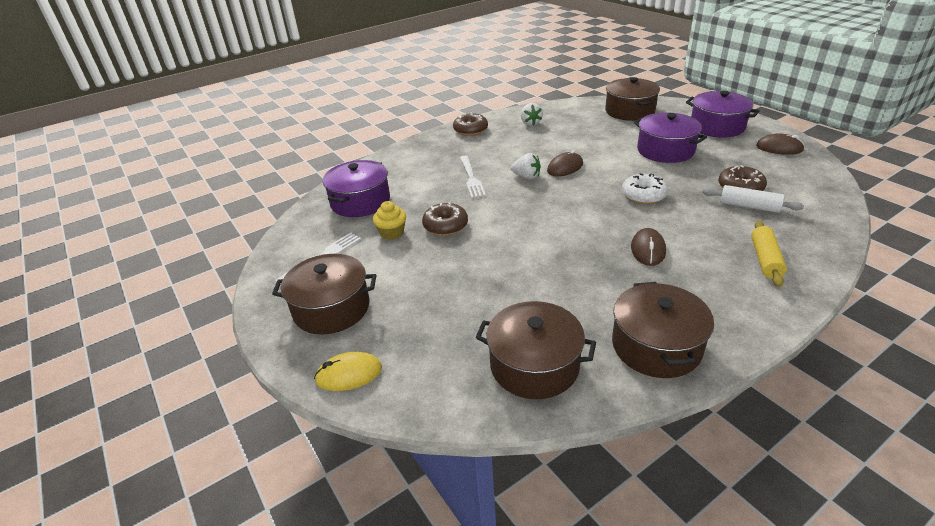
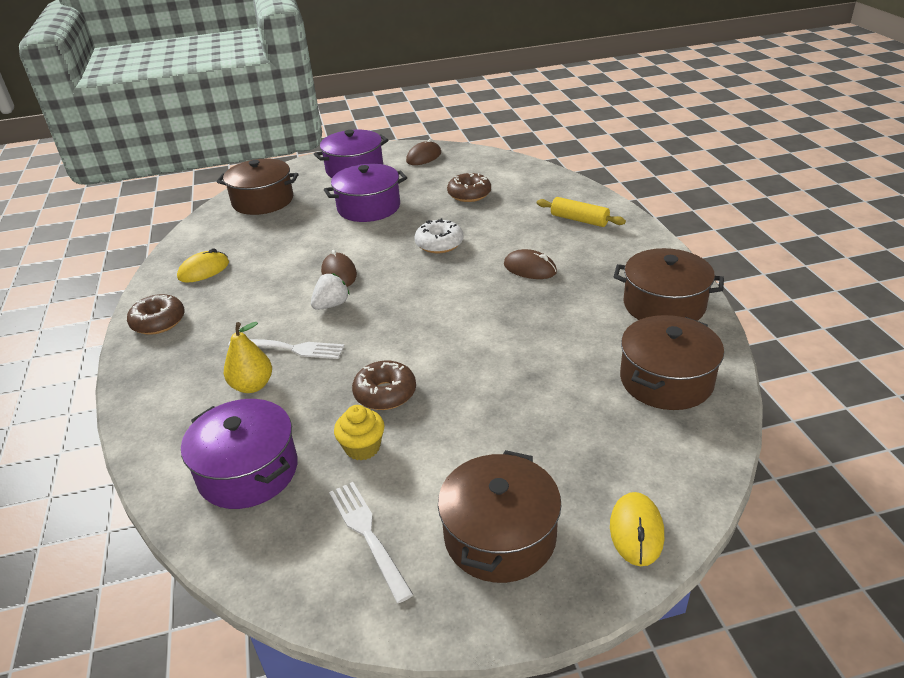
camera: 70 degrees left, 0 degrees up
white strawberry [521,103,543,126] -> yellow mouse [177,248,229,283]
white rolling pin [702,185,804,213] -> none
none -> yellow pear [224,322,272,393]

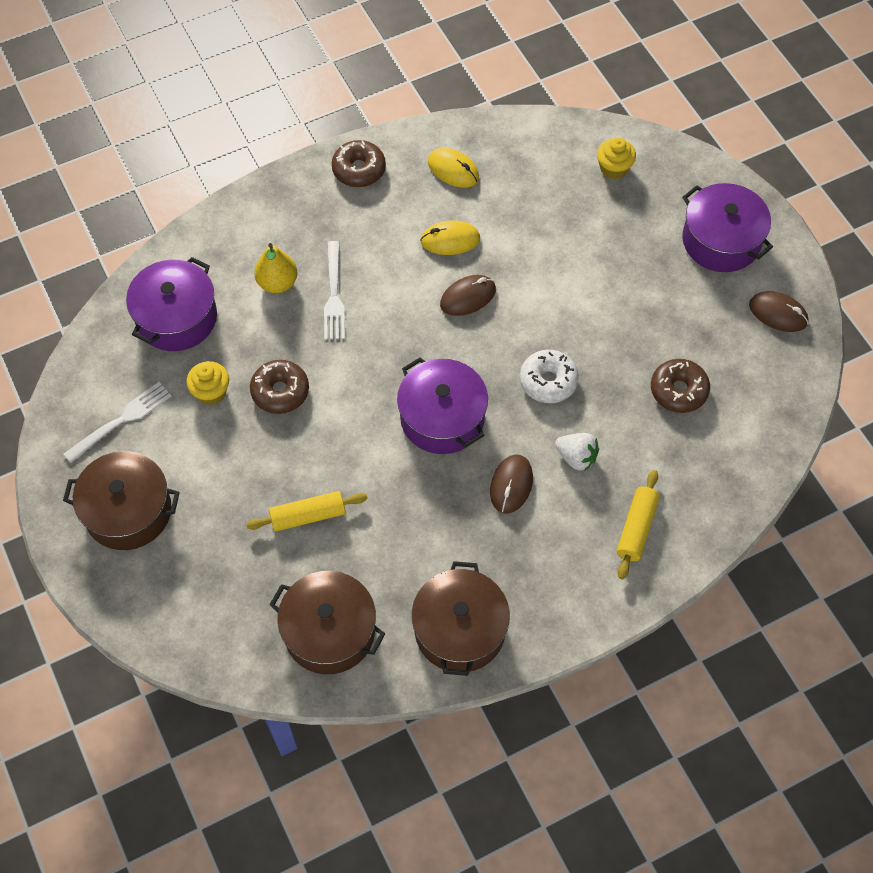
camera: 75 degrees right, 25 degrees up
brown pot [217,158,299,215] -> yellow cupcake [597,138,636,179]
white strawberry [311,273,350,310] -> white strawberry moved to [555,433,599,471]
purple pot [324,164,407,222] -> purple pot moved to [397,357,488,454]
yellow mouse [610,492,664,566] -> yellow mouse moved to [420,220,480,255]
none -> yellow rolling pin [246,491,368,532]

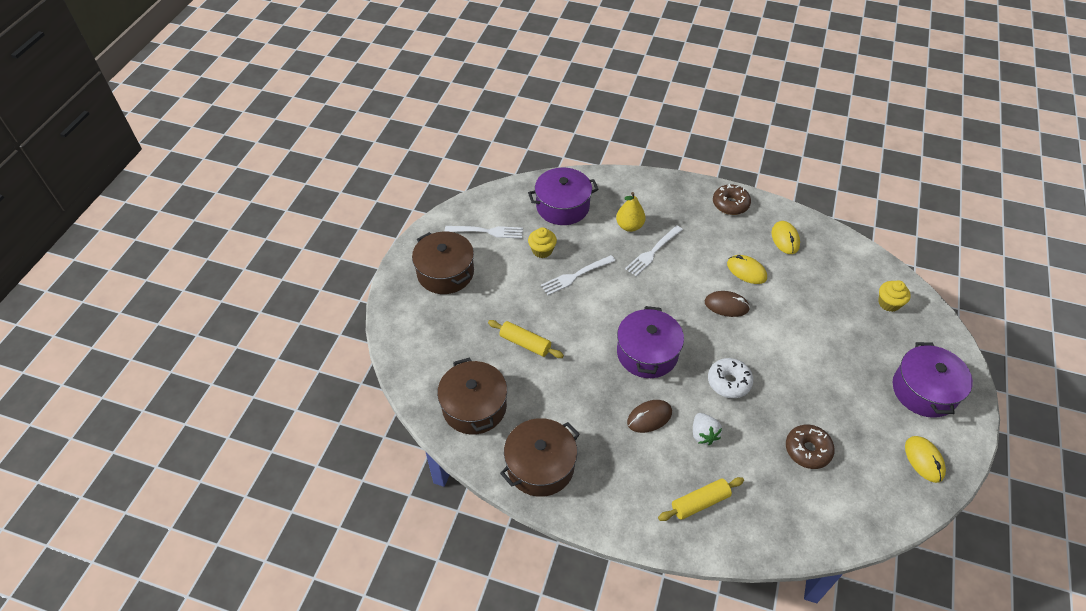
camera: 45 degrees right, 10 degrees down
brown donut [250,360,309,414] -> white fork [541,255,615,295]
brown mouse [749,291,809,332] -> yellow mouse [905,436,946,483]

